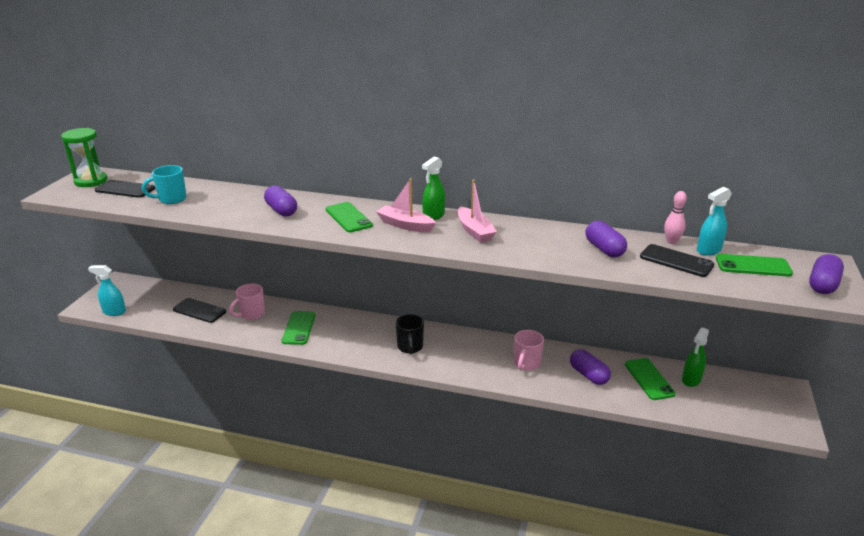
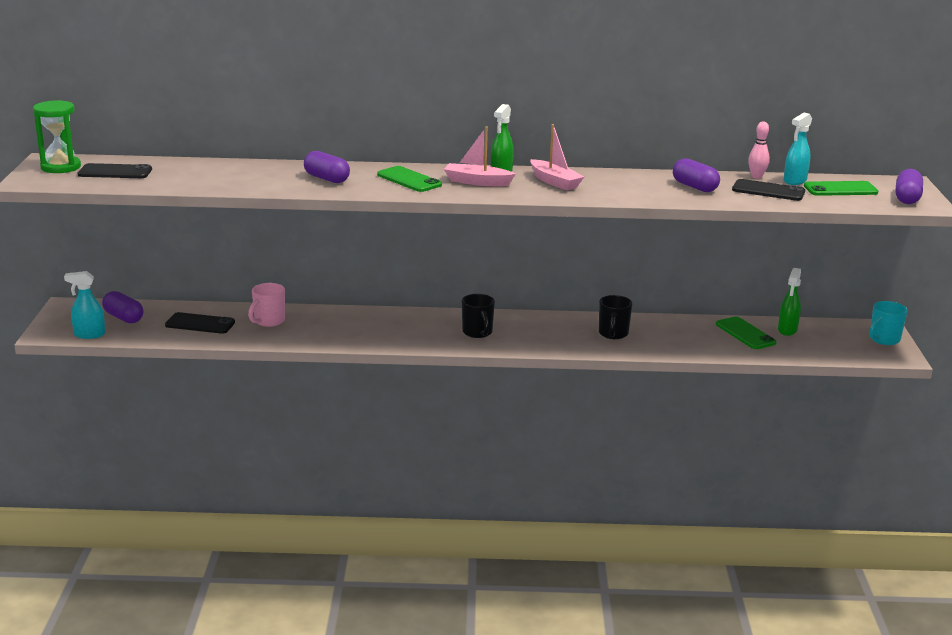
camera: 15 degrees left, 5 degrees down
turquoise mug [142,165,187,204] -> turquoise mug moved to [869,301,907,345]
green phone [282,311,315,345] -> none
pink mug [514,330,544,371] -> black mug [599,295,632,339]
purple capsule [570,349,611,385] -> purple capsule moved to [102,291,144,323]

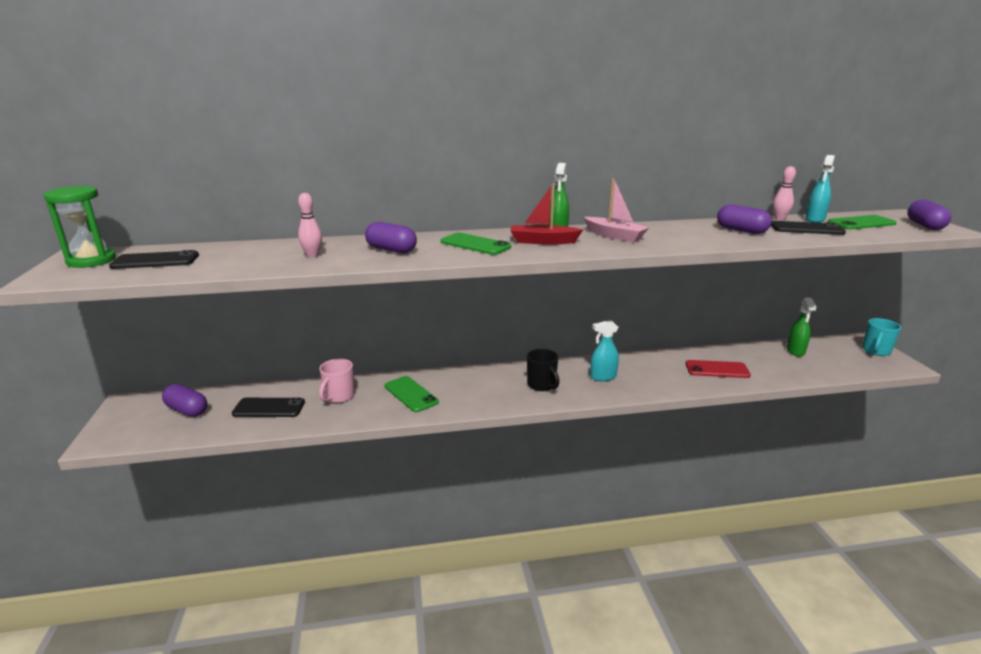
camera: 10 degrees left, 0 degrees up
turquoise spray bottle [64,271,105,339] -> turquoise spray bottle moved to [590,320,619,381]
pink boat [444,127,516,186] -> red boat [510,183,583,245]
black mug [599,295,632,339] -> none
green phone [716,316,776,349] -> green phone moved to [384,376,439,412]
none -> pink bowling pin [298,193,322,258]
none -> red phone [685,360,751,378]

